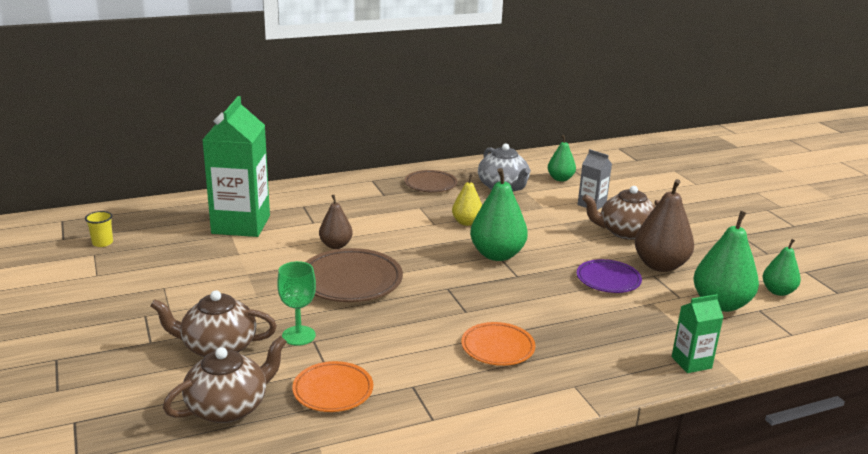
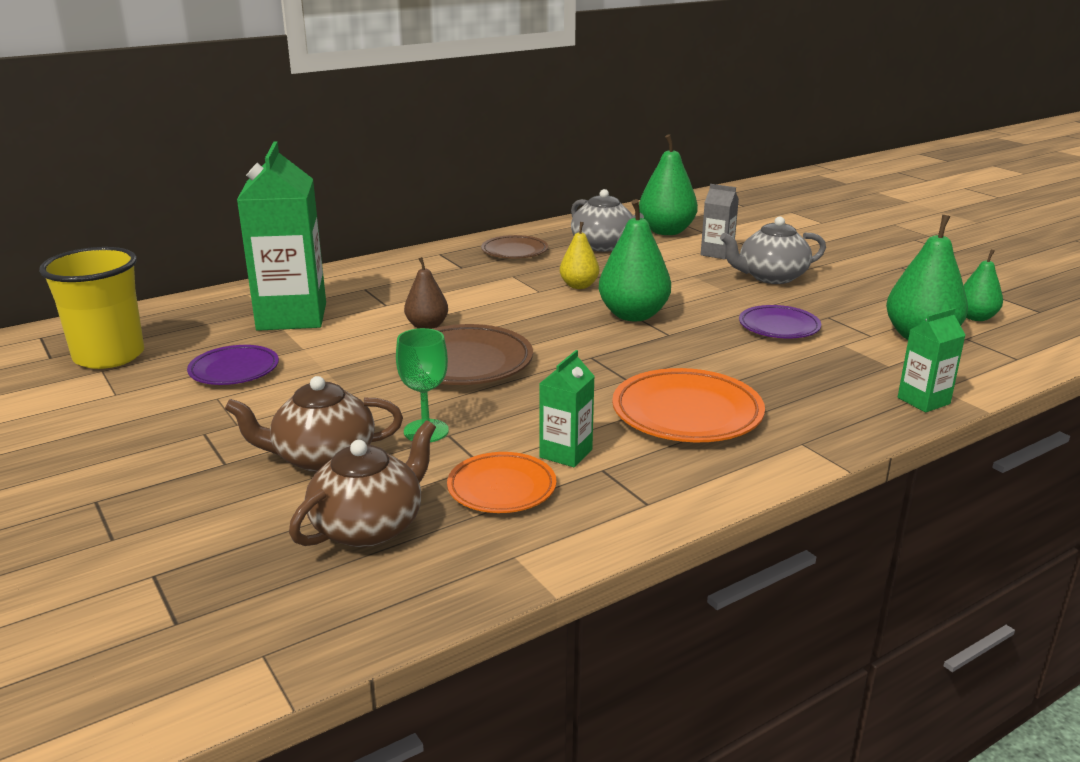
camera: 10 degrees left, 0 degrees up
yellow cup [85,211,113,247] -> yellow cup [39,247,144,369], size x2.46
orange plate [461,322,536,366] -> orange plate [612,368,765,442], size x1.57
green pear [548,135,576,181] -> green pear [639,134,698,235], size x1.69
brown teapot [582,186,660,240] -> grey teapot [720,217,826,284]
brown pear [635,179,694,272] -> none
none -> purple plate [187,345,279,385]
none -> green carton [539,350,595,467]

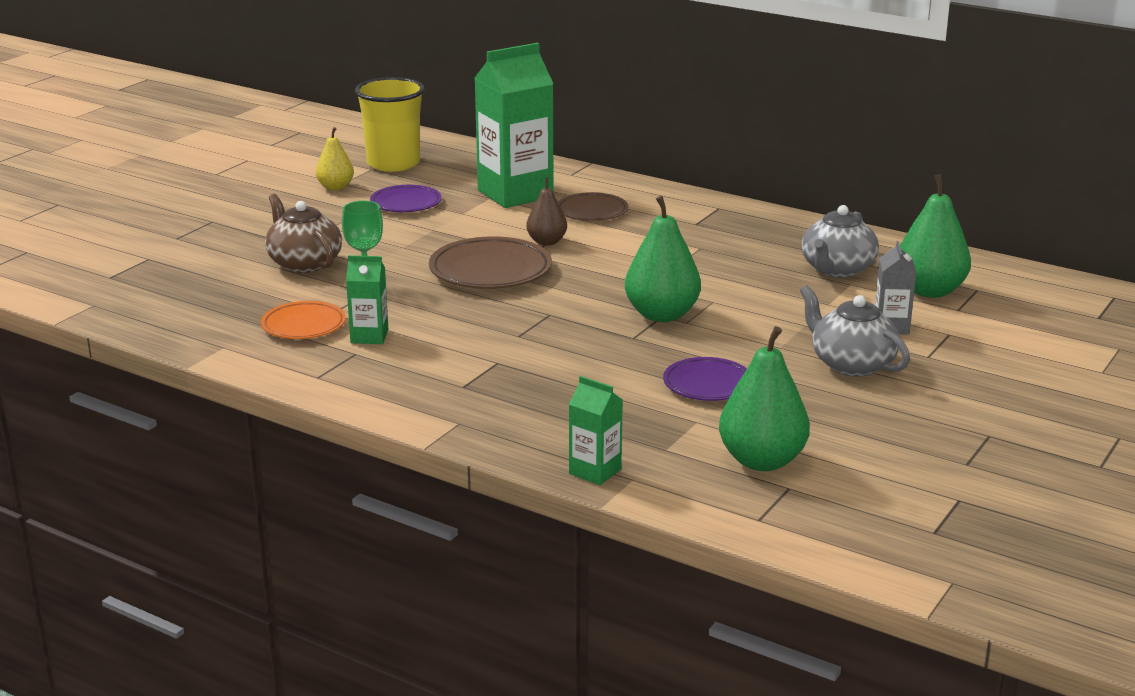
camera: 65 degrees right, 0 degrees up
brown teapot [289,420,436,547] -> none
brown plate [481,235,548,259] -> brown plate moved to [558,192,628,221]
yellow pear [560,222,599,289] -> yellow pear moved to [316,127,354,190]
orange plate [612,368,765,442] -> none
green pear [963,249,1003,321] -> none

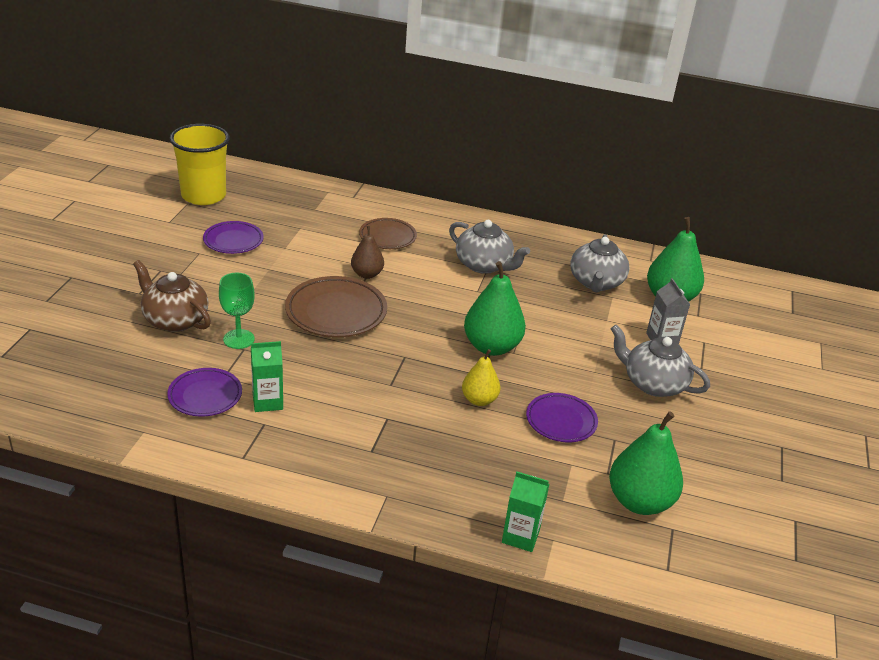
camera: 20 degrees left, 10 degrees up
orange plate [261,301,346,339] -> purple plate [167,368,242,417]
yellow pear [316,127,354,190] -> yellow pear moved to [462,349,501,406]
green carton [475,43,554,208] -> none
none -> grey teapot [449,220,530,274]

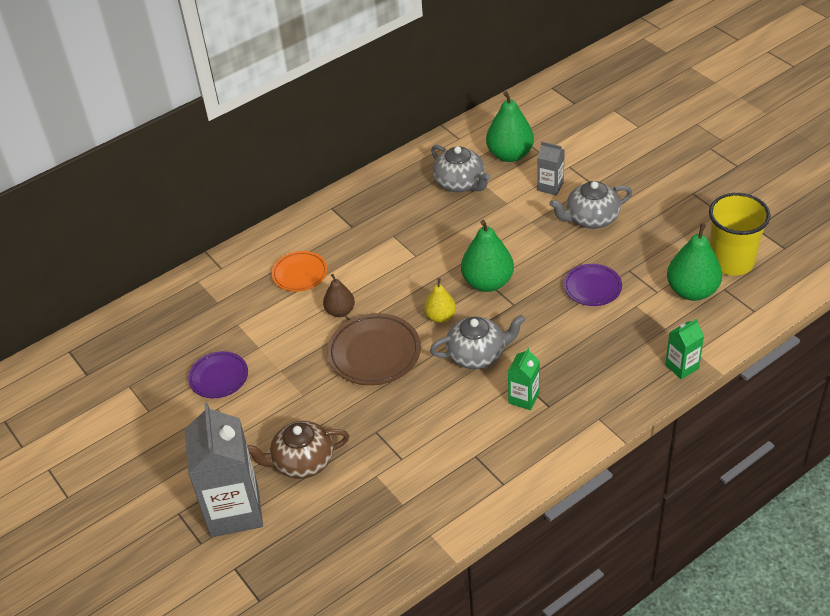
camera: 45 degrees left, 10 degrees up
purple plate [167,368,242,417] -> none
yellow cup [170,124,230,205] -> yellow cup moved to [709,193,770,276]
green goblet [219,273,255,349] -> none
green carton [251,341,283,412] -> green carton moved to [508,348,540,410]
brown plate [359,218,417,249] -> orange plate [272,251,327,292]
grey teapot [449,220,530,274] -> grey teapot moved to [430,315,526,369]
yellow pear [462,349,501,406] -> yellow pear moved to [424,278,456,323]
none -> grey carton [185,403,263,537]

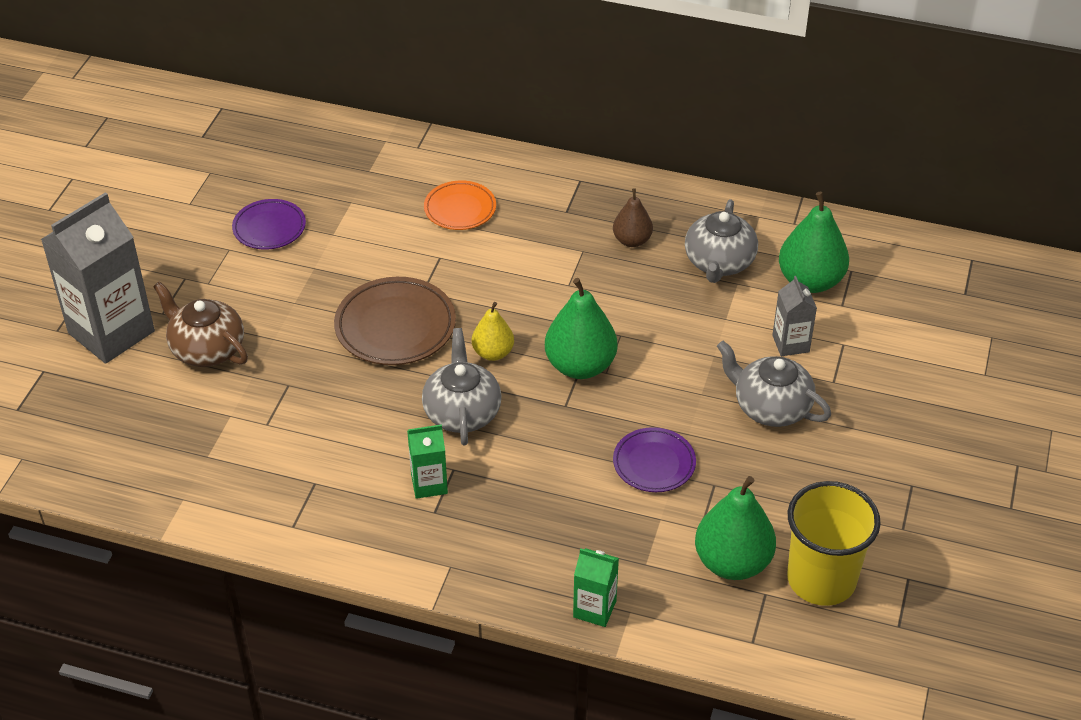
camera: 50 degrees right, 0 degrees up
brown pear [323,274,355,317] -> brown pear moved to [613,188,653,247]
grey teapot [430,315,526,369] -> grey teapot turned 135 degrees counterclockwise [422,328,501,445]

